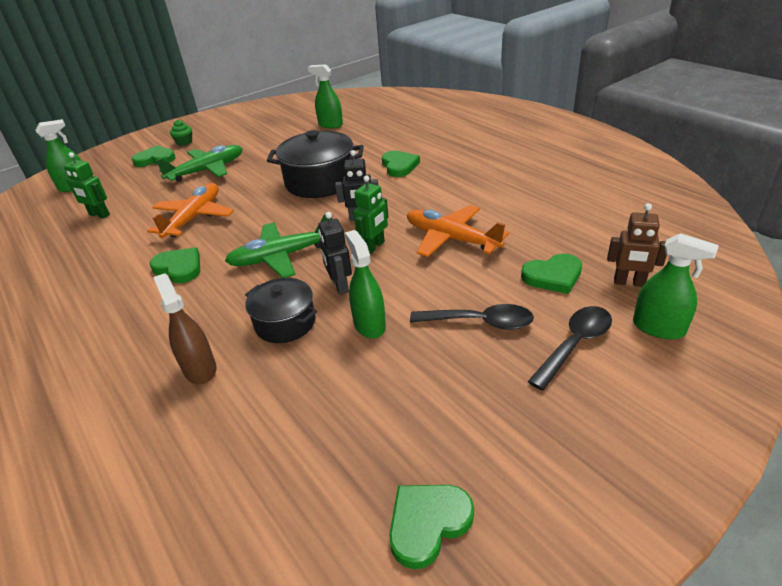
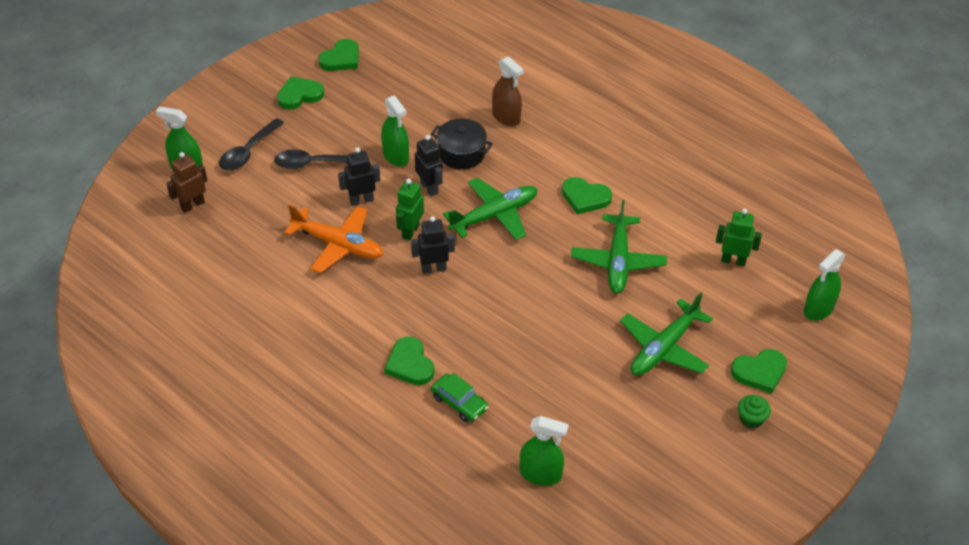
camera: 165 degrees right, 10 degrees up
orange plane [147,183,234,238] -> green plane [571,200,667,294]
black pot [267,130,364,198] -> none
green heart [521,253,582,294] -> green heart moved to [277,77,324,110]
brown robot [607,203,667,287] -> brown robot turned 45 degrees counterclockwise [166,152,207,213]
none -> black robot [338,147,380,206]
none -> green car [431,373,488,422]

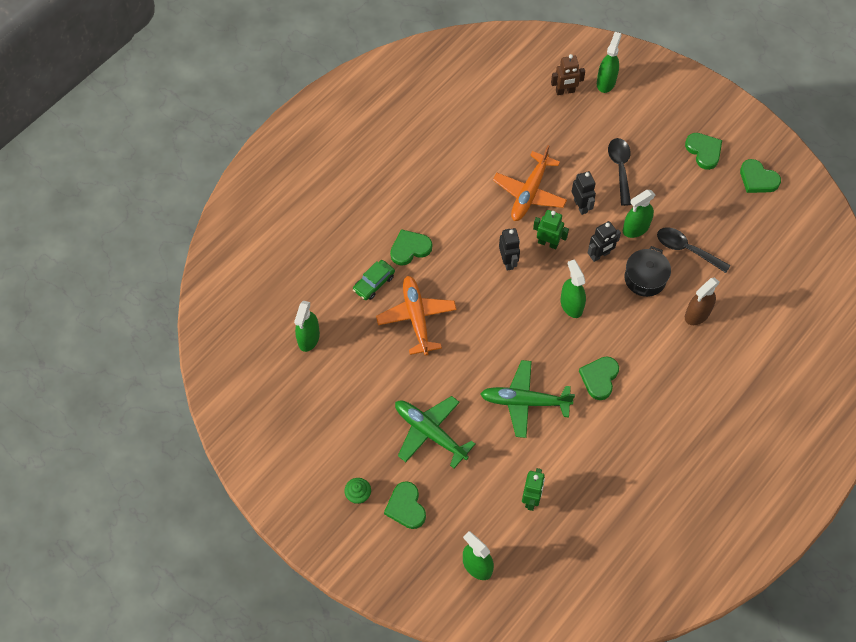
camera: 90 degrees right, 15 degrees up
brown robot [166,152,207,213] -> brown robot turned 120 degrees clockwise [551,54,585,95]
black spoon [219,118,284,171] -> black spoon moved to [657,227,731,273]
green plane [443,178,538,240] -> green spray bottle [560,260,586,318]
none -> orange plane [376,276,457,356]

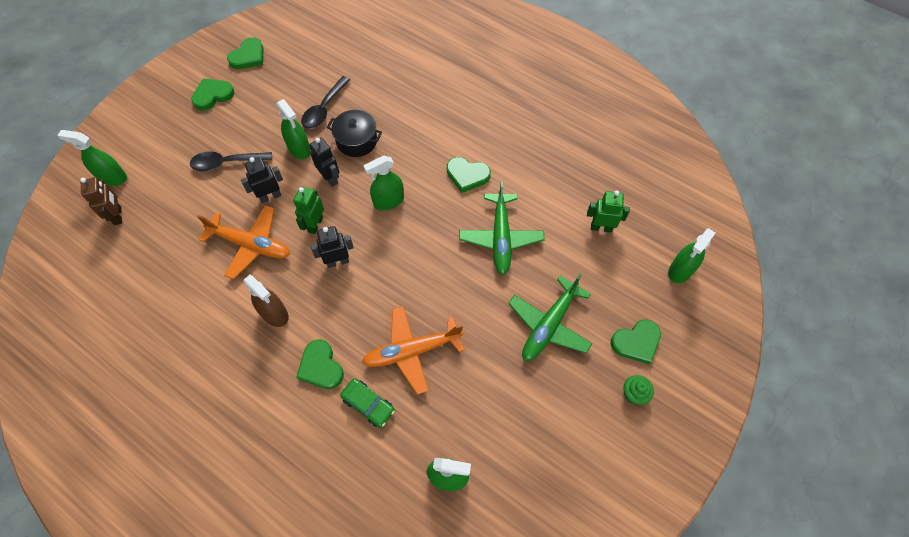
camera: 95 degrees left, 0 degrees up
brown spray bottle [685,278,720,325] -> brown spray bottle moved to [243,275,289,327]

